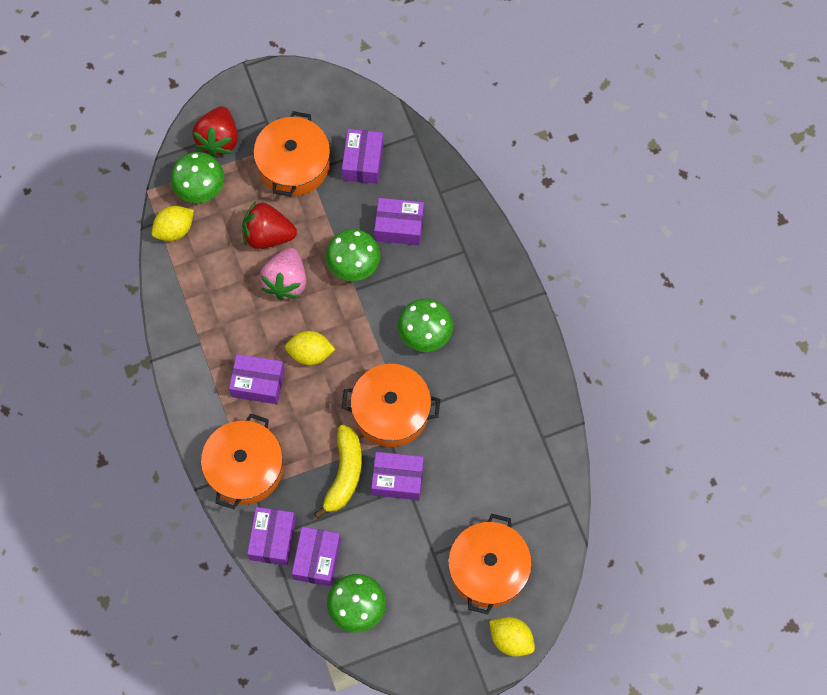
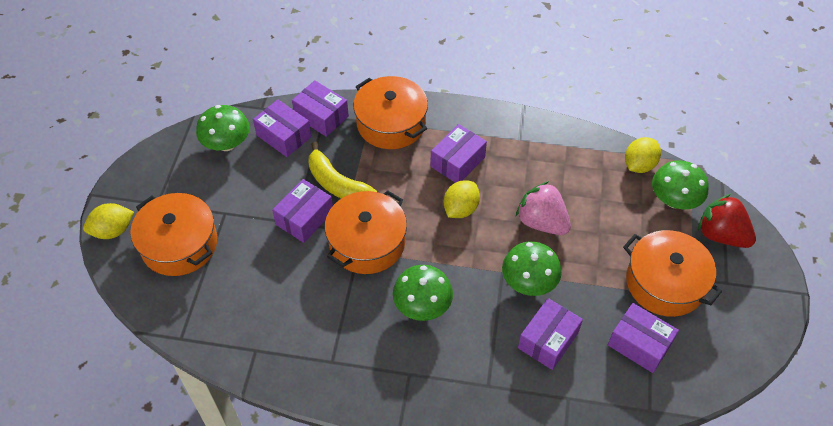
camera: 120 degrees right, 15 degrees down
yellow lemon [152,206,194,241] -> yellow lemon turned 45 degrees clockwise [625,137,661,173]
red strawberry [242,201,297,249] -> none

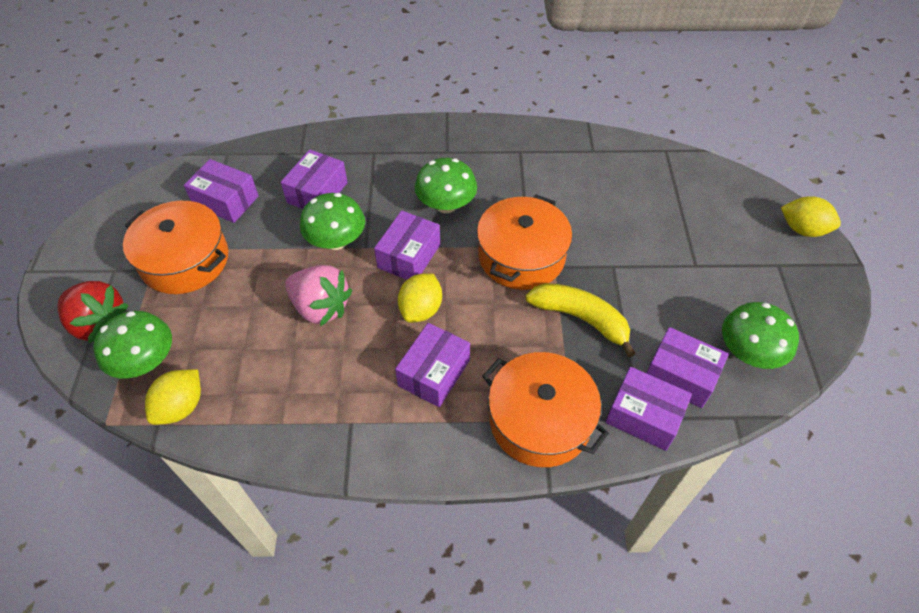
camera: 170 degrees right, 0 degrees up
yellow lemon [83,203,134,239] -> yellow lemon turned 60 degrees clockwise [781,196,841,237]
orange pot [130,193,217,276] -> none
purple box [272,179,333,243] -> purple box moved to [374,210,440,280]

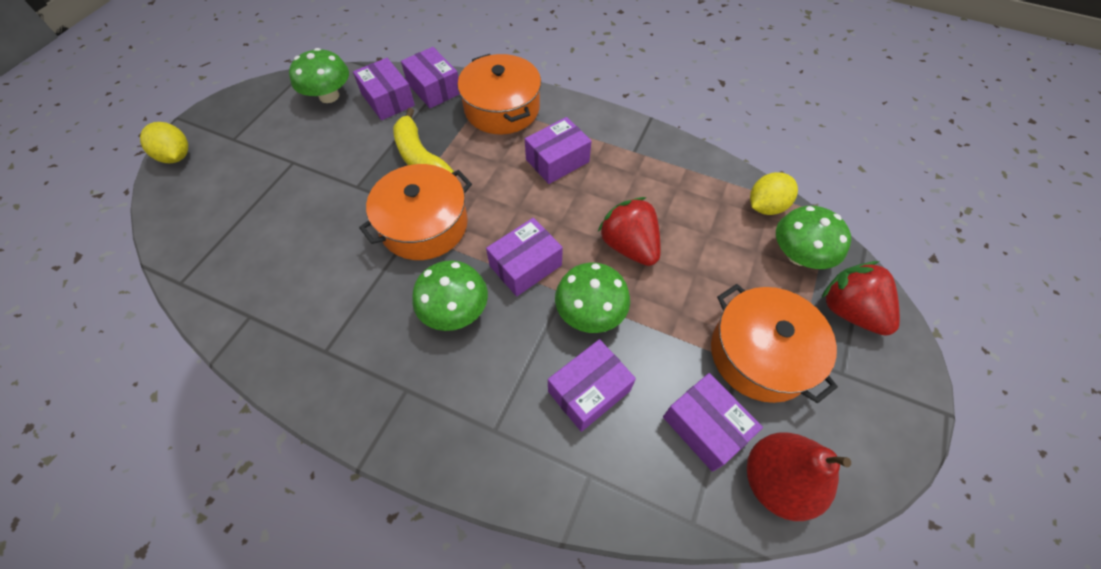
camera: 155 degrees left, 5 degrees up
pink strawberry [285,265,352,326] -> red strawberry [598,197,661,266]
yellow lemon [398,274,442,323] -> none
none -> red pear [747,432,851,521]

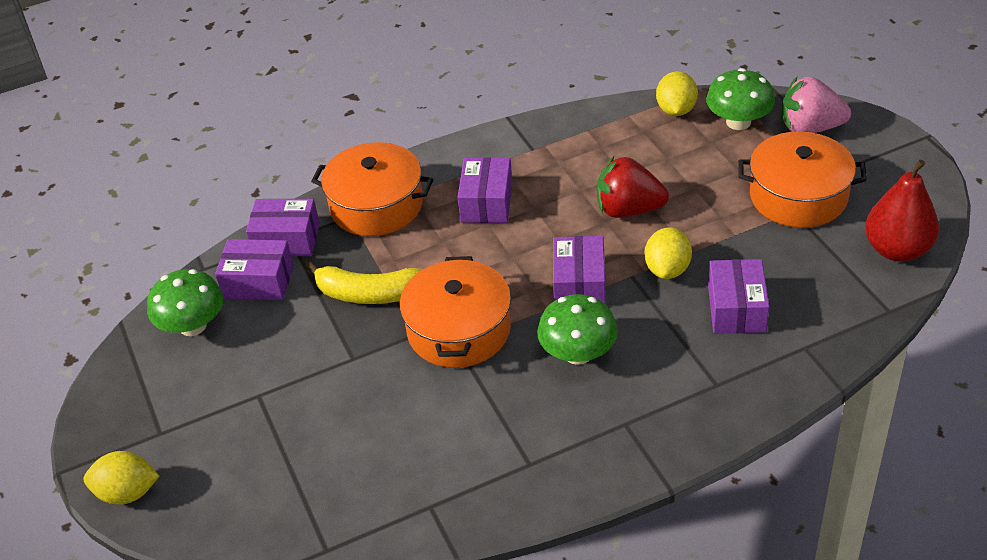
camera: 45 degrees left, 15 degrees down
green mushroom [555,262,630,333] -> yellow lemon [645,228,692,279]
purple box [663,373,763,472] -> none
red strawberry [822,261,900,336] -> pink strawberry [781,77,851,133]

